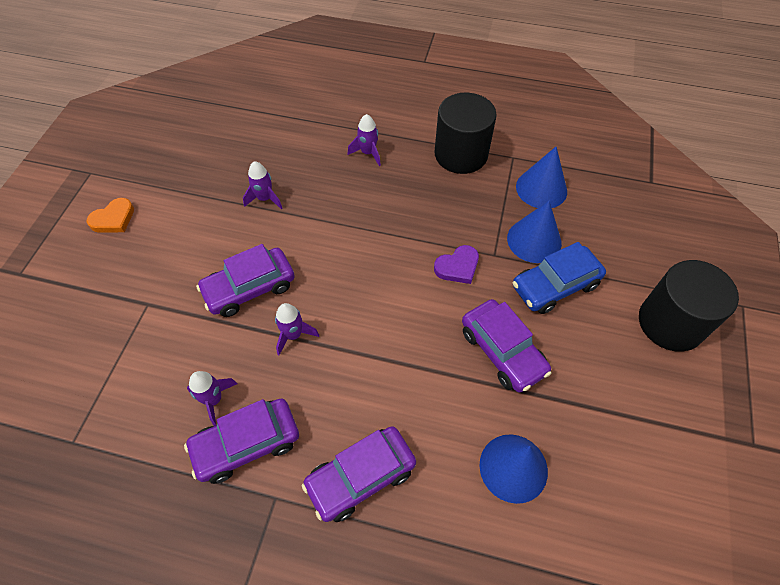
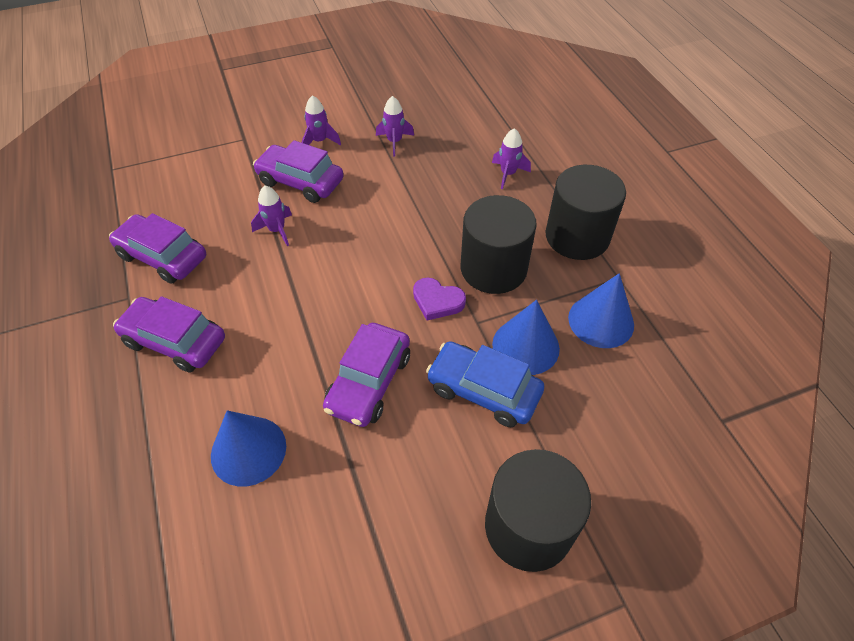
camera: 55 degrees right, 5 degrees down
orange heart [86,198,134,233] -> none
purple rocket [187,371,237,426] -> purple rocket moved to [302,95,341,145]
none -> black cylinder [461,195,537,294]

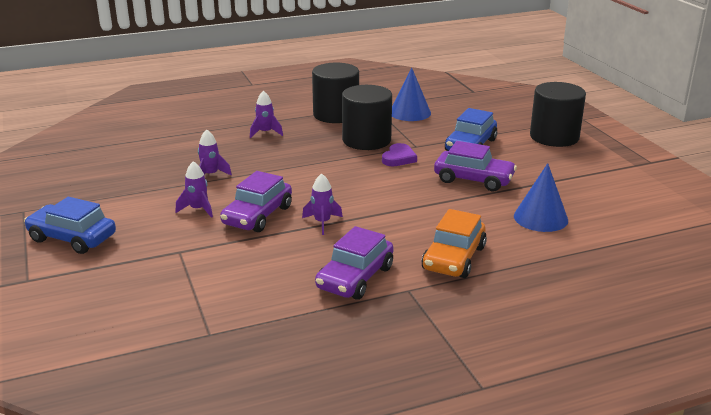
camera: 90 degrees left, 25 degrees down
purple car [113,296,225,372] -> orange car [422,209,487,278]
blue cone [492,300,560,375] -> none
none -> blue car [24,197,116,254]

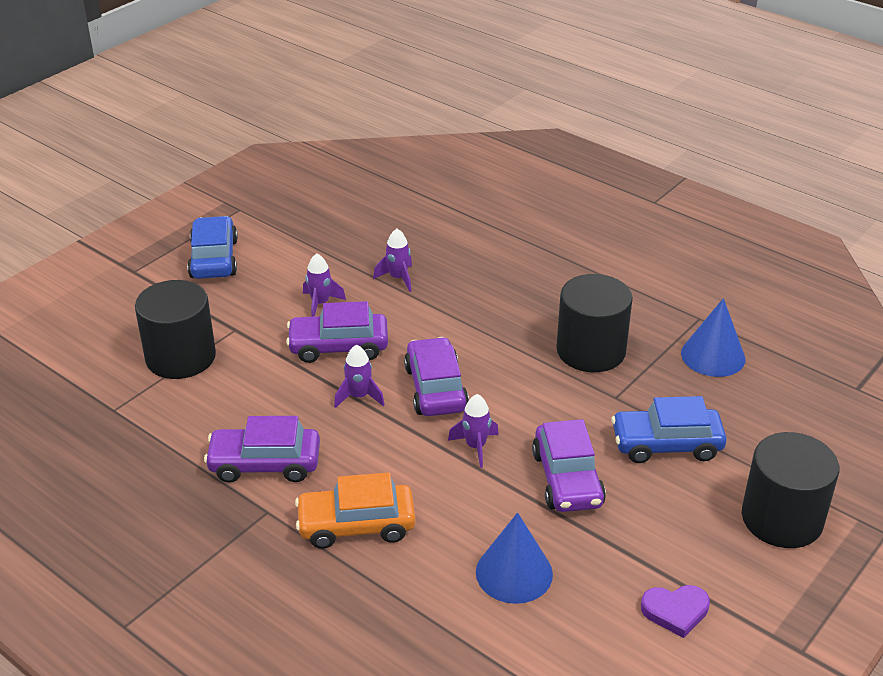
camera: 60 degrees right, 10 degrees up
purple rocket [250,91,283,138] -> purple rocket moved to [448,394,499,468]
black cylinder [312,63,359,123] -> black cylinder moved to [135,280,216,379]
purple heart [382,143,417,166] -> purple heart moved to [641,585,710,638]
none -> purple car [404,337,469,416]

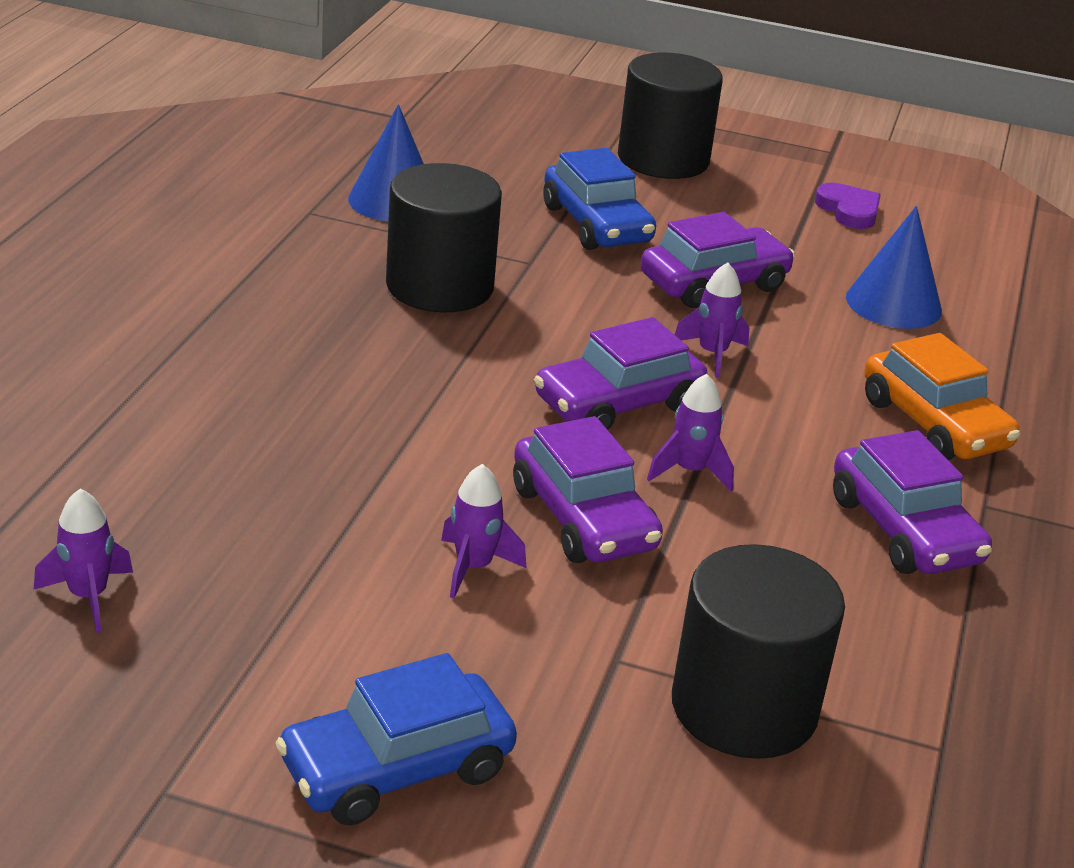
camera: 115 degrees left, 5 degrees down
purple rocket [373,229,412,292] -> purple rocket moved to [34,489,133,633]

